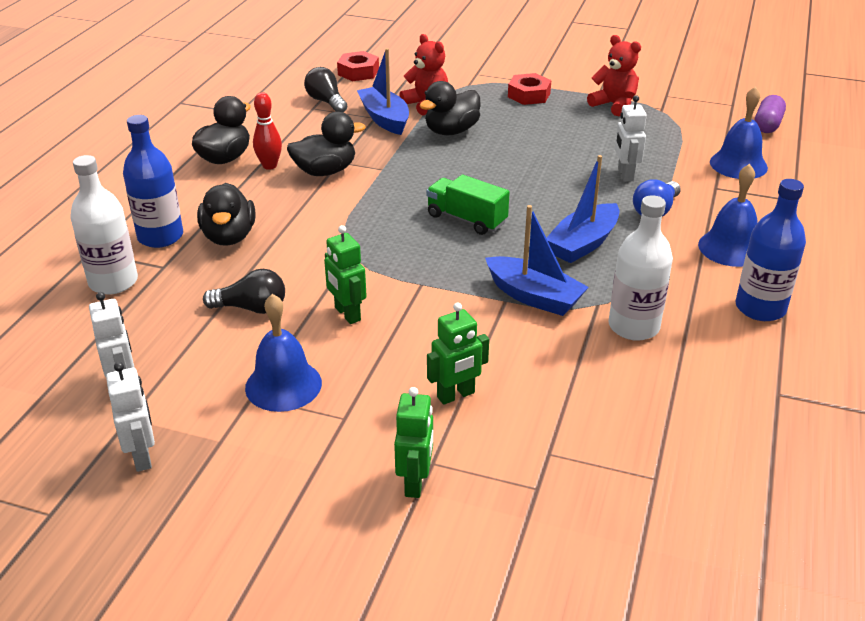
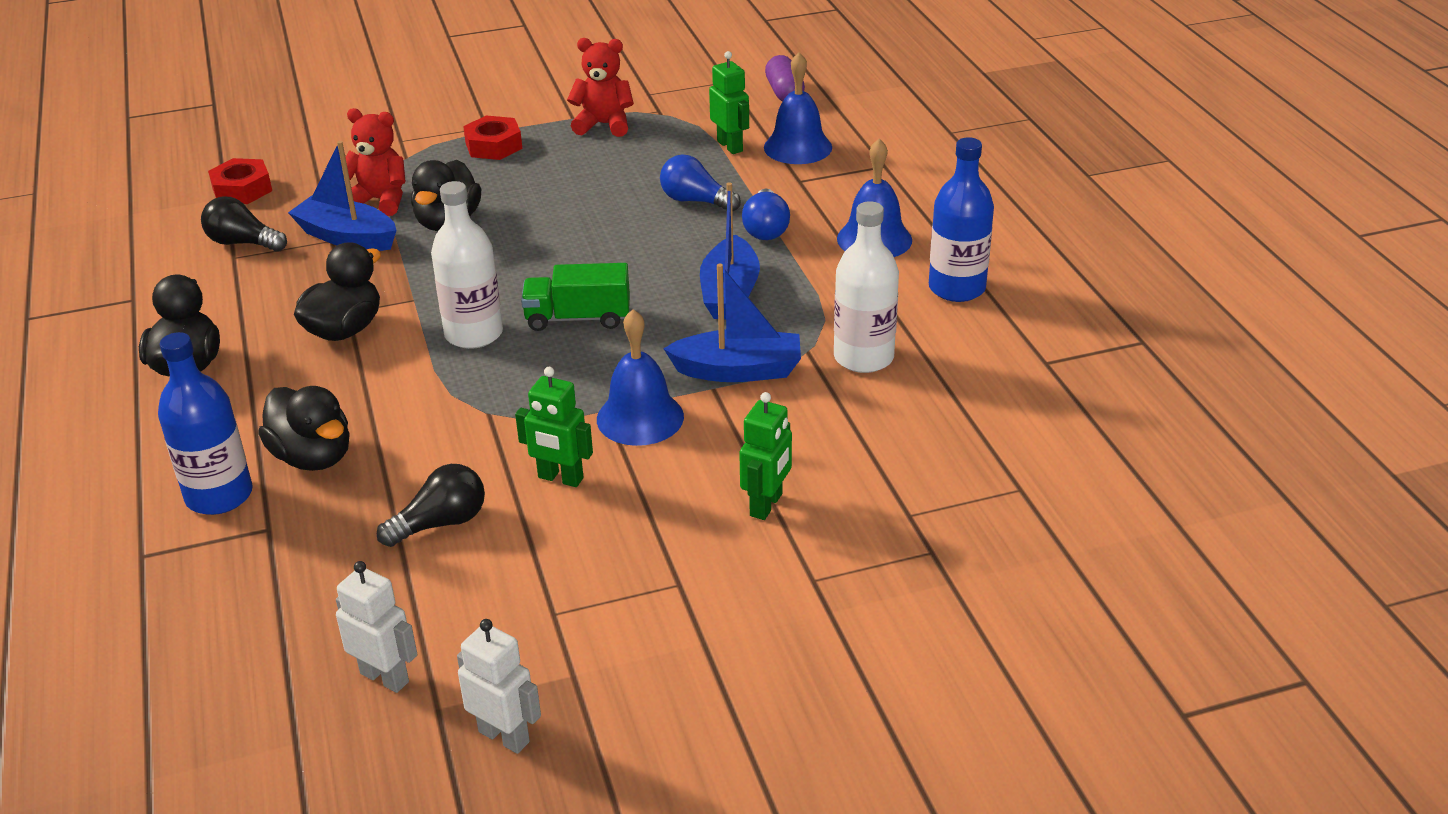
camera: 35 degrees left, 0 degrees up
white bottle [70,155,138,295] -> white bottle moved to [431,181,503,349]
blue bell [245,294,322,412] -> blue bell moved to [597,309,684,446]
red bowling pin [253,92,282,170] -> none
green robot [394,387,433,498] -> green robot moved to [709,51,749,154]
white robot [615,95,647,182] -> blue light bulb [660,154,741,211]

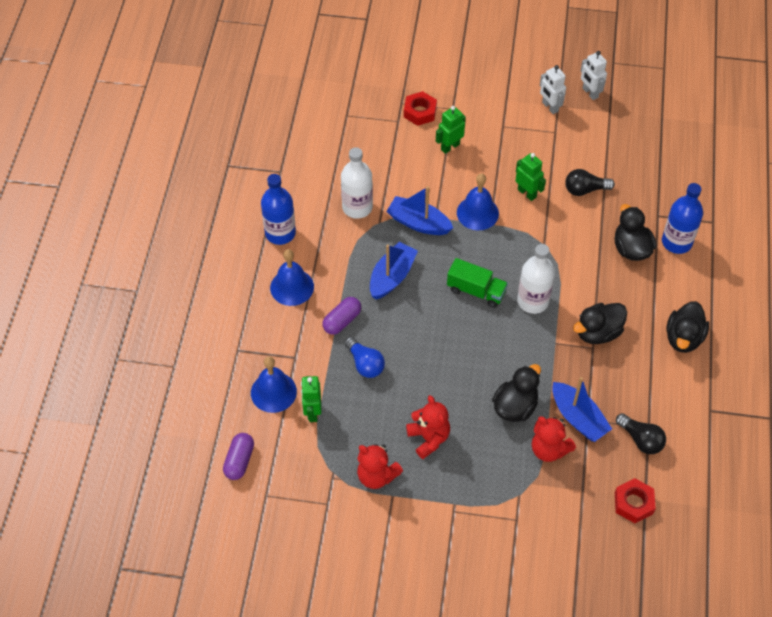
camera: 155 degrees left, 20 degrees up
white robot [336,561,417,693] -> white robot moved to [540,65,566,114]
red nut [463,115,523,160] -> red nut moved to [404,91,437,126]
blue light bulb [742,189,790,240] -> purple capsule [322,297,361,335]
none -> red teddy bear [406,395,450,459]

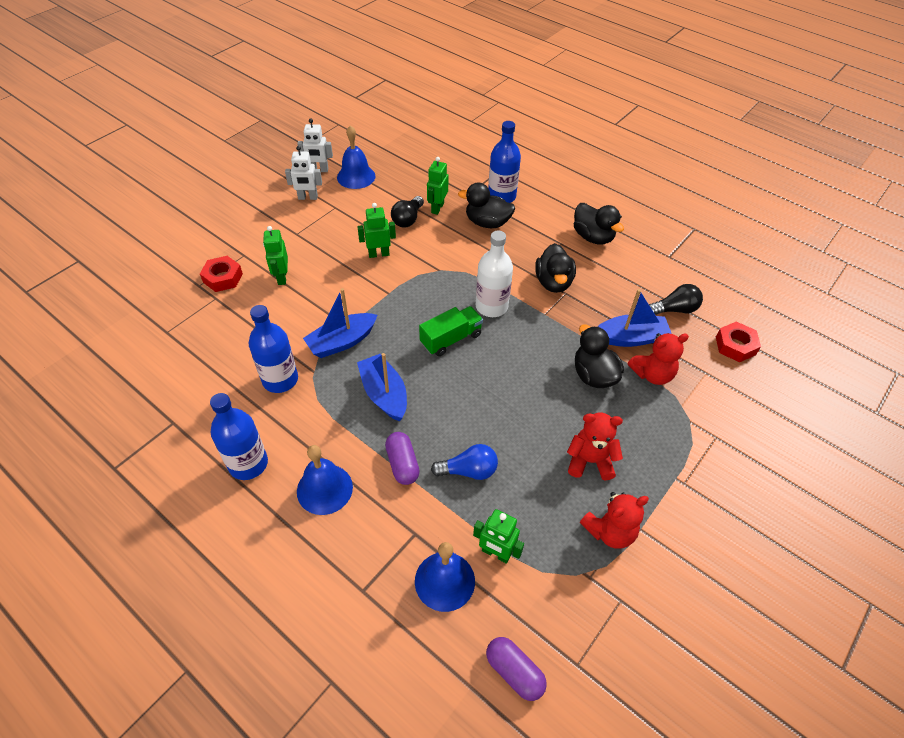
camera: 60 degrees left, 5 degrees down
white bottle [341,147,373,219] -> blue bottle [249,305,298,393]
blue bell [457,174,499,230] -> blue bell moved to [337,125,376,189]
none -> green robot [427,157,448,215]

